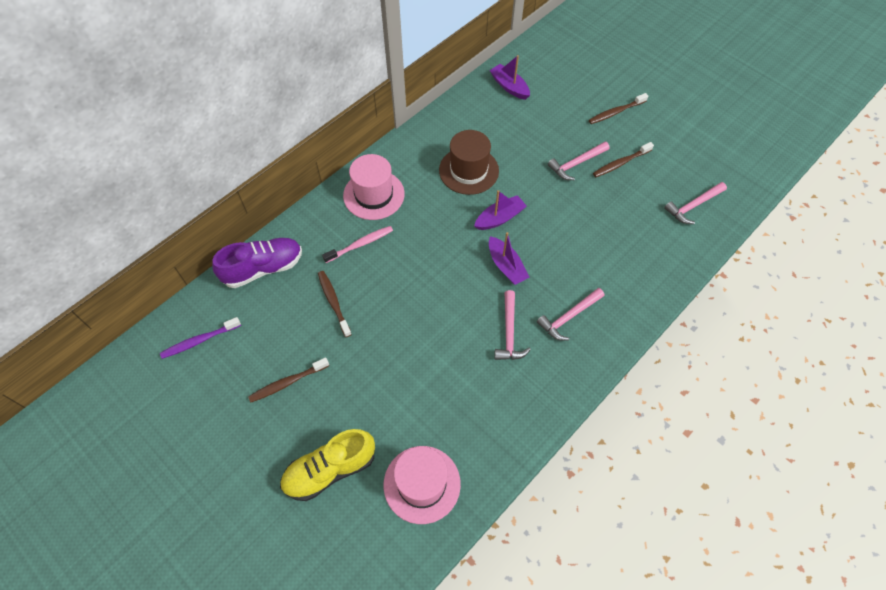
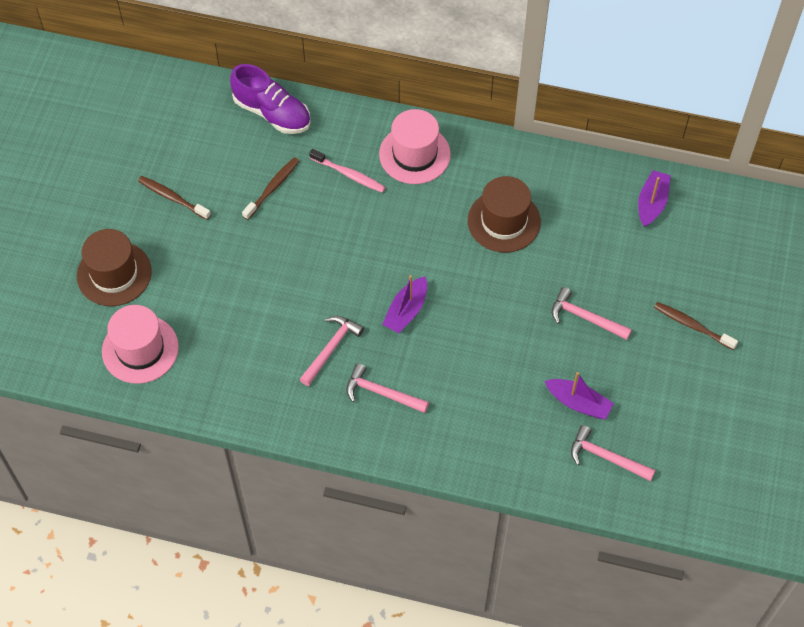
camera: 60 degrees right, 0 degrees up
purple toothbrush [160,317,241,359] -> none
yellow shoe [280,429,375,501] -> brown hat [77,229,152,306]
purple boat [474,190,527,230] -> purple boat moved to [545,372,614,420]
pink hammer [494,290,531,360] -> pink hammer turned 150 degrees clockwise [299,316,364,386]
brown toothbrush [593,142,654,177] -> none

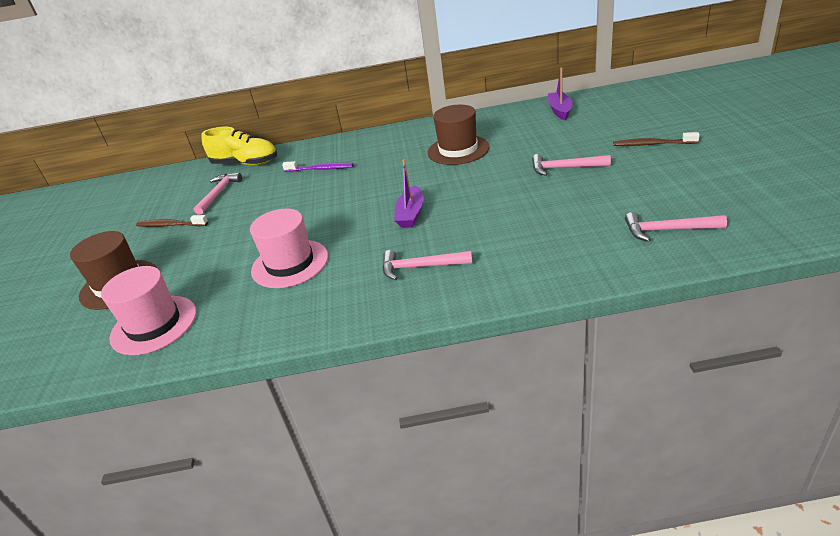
camera: 15 degrees left, 25 degrees down
purple shoe [230,64,311,134] -> yellow shoe [201,127,277,166]
brown toothbrush [242,157,299,220] -> none
pink hammer [299,316,364,386] -> pink hammer moved to [194,173,242,215]
pink toothbrush [309,149,386,193] -> purple toothbrush [282,161,354,172]
pink hat [379,109,451,184] -> pink hat moved to [250,209,328,288]
purple boat [545,372,614,420] -> none

